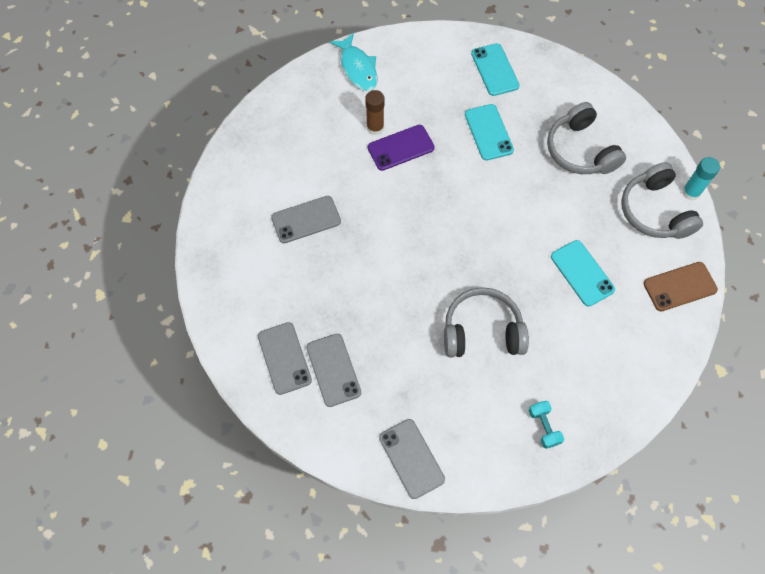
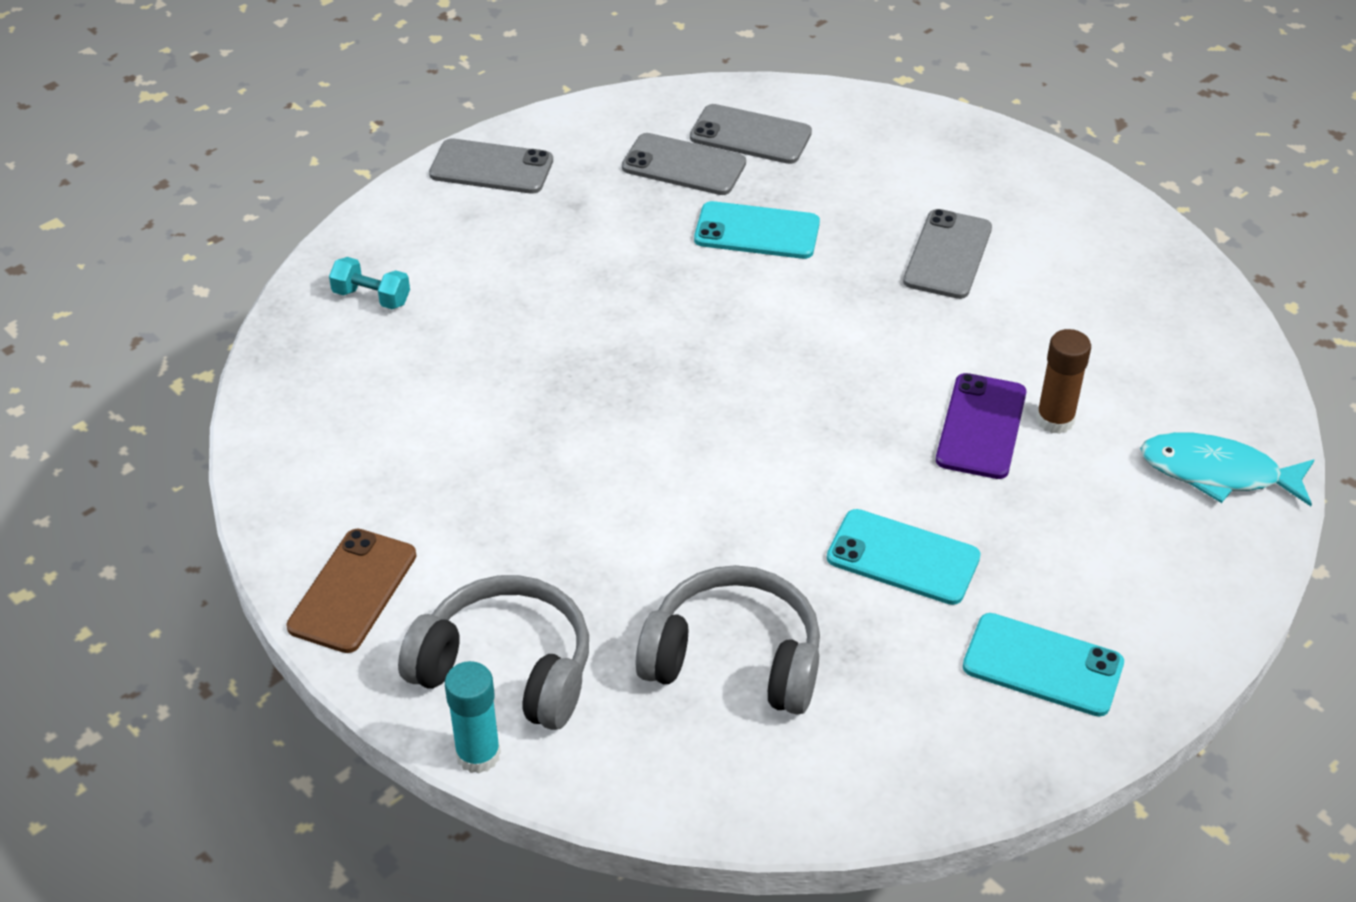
camera: 130 degrees right, 20 degrees down
grey headphones [444,287,529,358] -> none
turquoise phone [551,240,615,306] -> turquoise phone moved to [694,201,820,259]

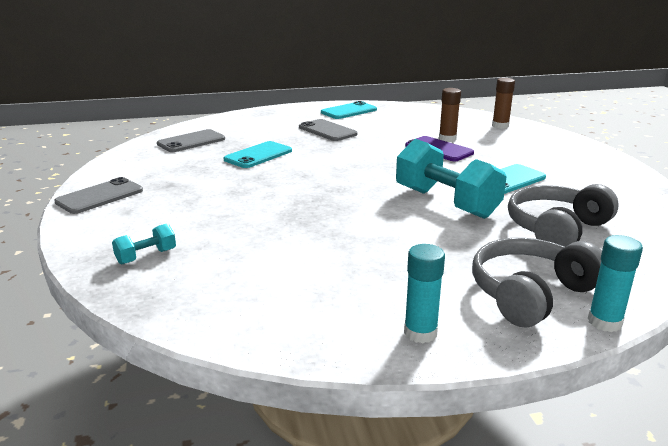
camera: 60 degrees left, 20 degrees down
brown phone [286,529,416,653] -> turquoise glue stick [404,244,445,343]
grey phone [622,133,746,195] -> none
turquoise phone [963,613,1124,717] -> turquoise phone moved to [321,101,377,119]
turquoise fish [1140,432,1314,506] -> brown glue stick [492,78,515,129]
none -> turquoise dumbbell [396,139,507,219]

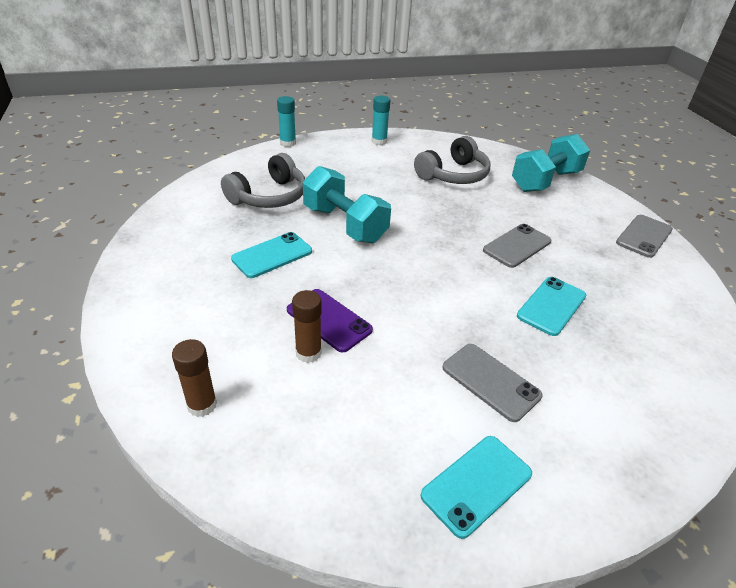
camera: 175 degrees right, 15 degrees up
turquoise dumbbell [112,223,176,264] -> turquoise dumbbell [512,134,590,192], size x2.21
grey phone [157,129,225,152] -> grey phone moved to [483,224,552,268]
grey headphones [472,238,602,327] -> grey headphones moved to [414,136,491,184]

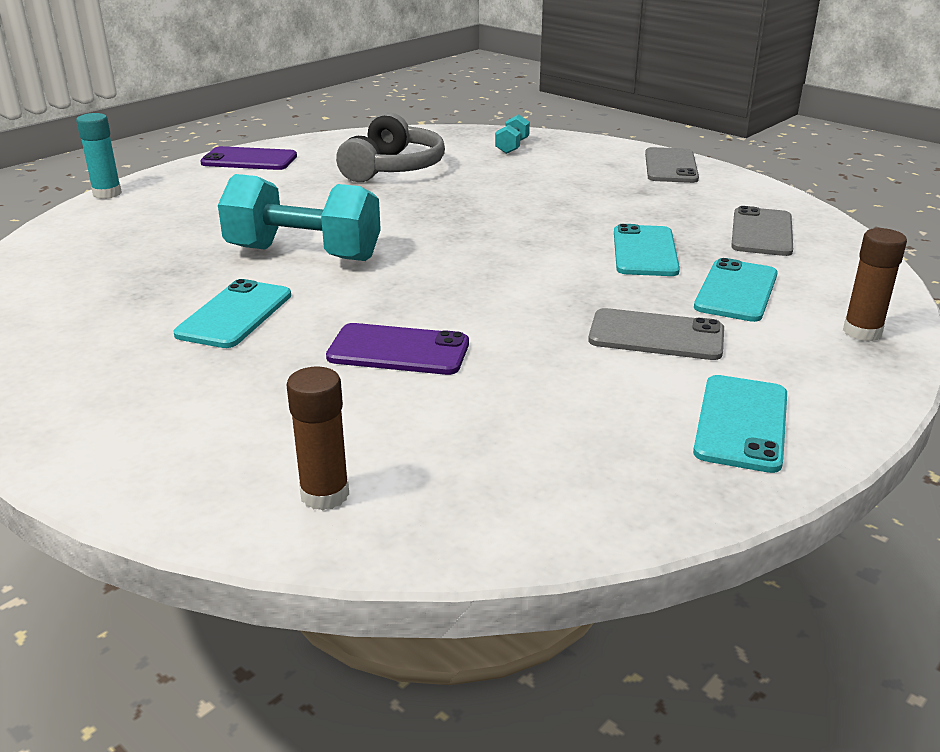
camera: 30 degrees left, 10 degrees down
grey headphones [221,153,305,208] -> none
brown glue stick [292,290,322,363] -> brown glue stick moved to [843,228,907,341]
turquoise glue stick [371,96,390,145] -> purple phone [200,146,297,170]
grey phone [483,224,552,268] -> grey phone moved to [731,206,793,256]
turquoise dumbbell [512,134,590,192] -> turquoise dumbbell [495,114,530,154], size x0.45
none -> turquoise phone [694,258,778,322]

